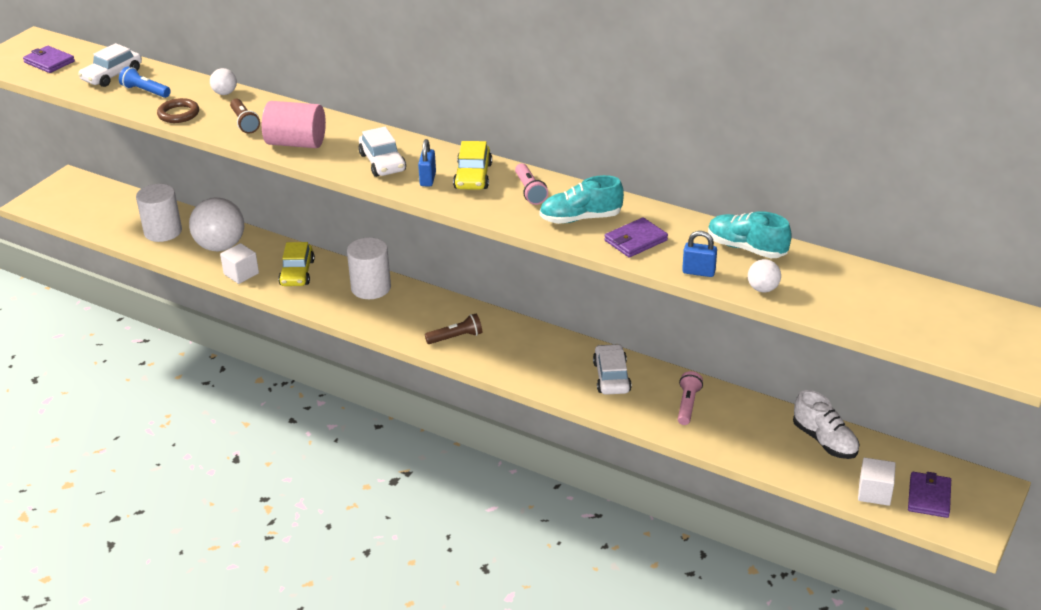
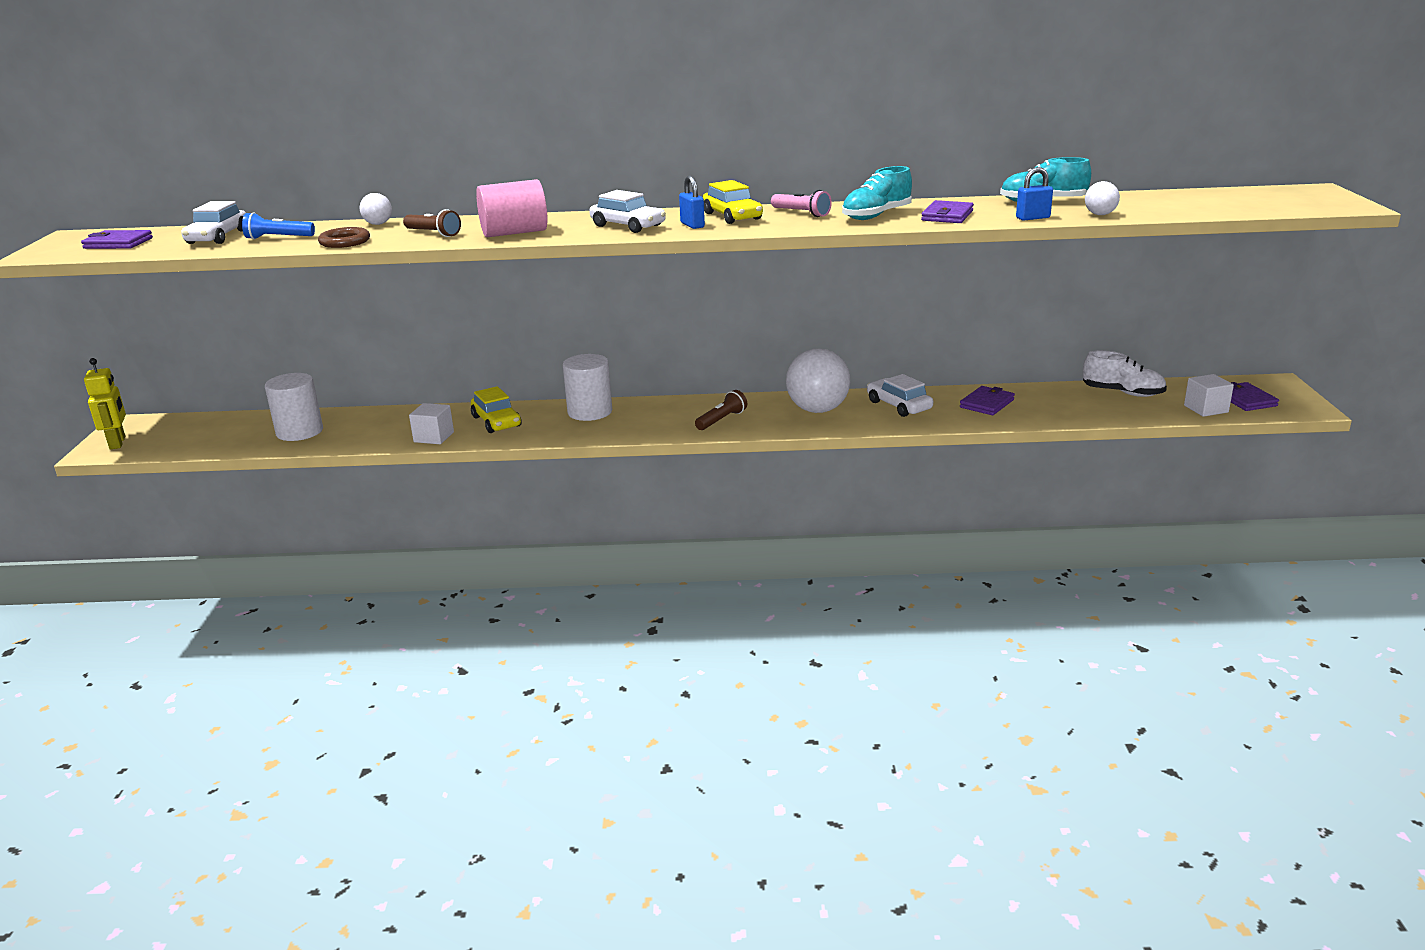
camera: 30 degrees left, 10 degrees down
white ball [189,197,244,252] -> white ball moved to [786,348,850,413]
pink flashlight [678,371,703,425] -> purple wallet [960,386,1015,415]
none -> yellow robot [84,358,126,449]

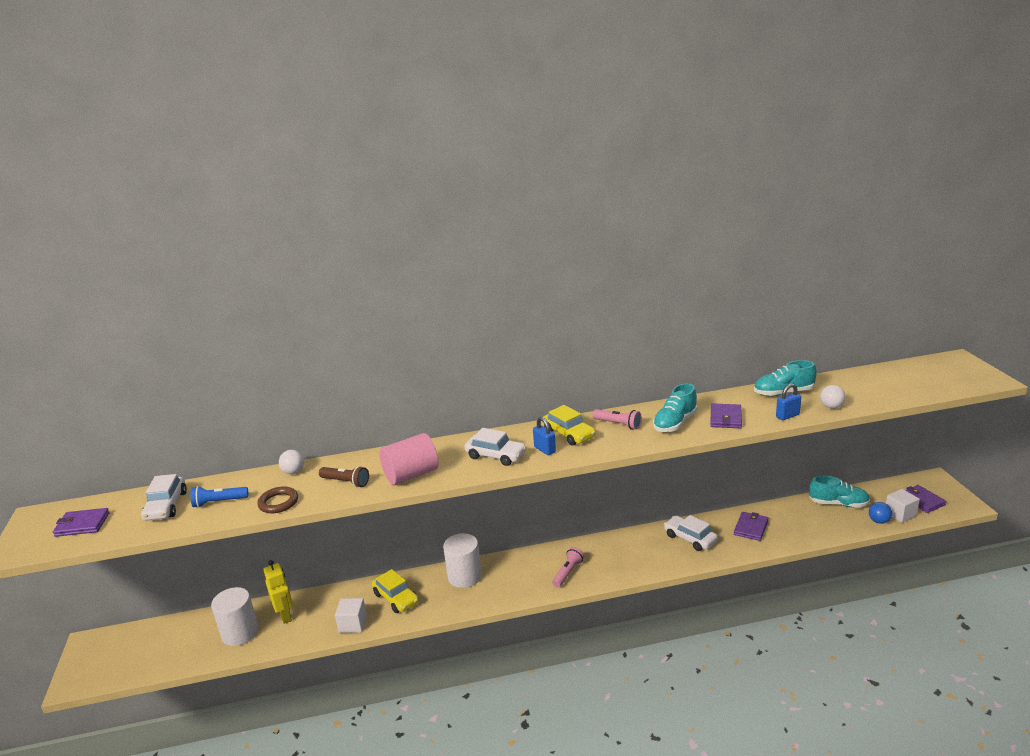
camera: 10 degrees left, 0 degrees up
yellow robot [84,358,126,449] -> yellow robot moved to [264,560,293,624]
brown flashlight [695,390,747,430] -> pink flashlight [553,547,584,588]
white ball [786,348,850,413] -> none
white shoe [1083,350,1167,397] -> turquoise shoe [809,475,870,508]
none -> blue ball [869,502,892,524]

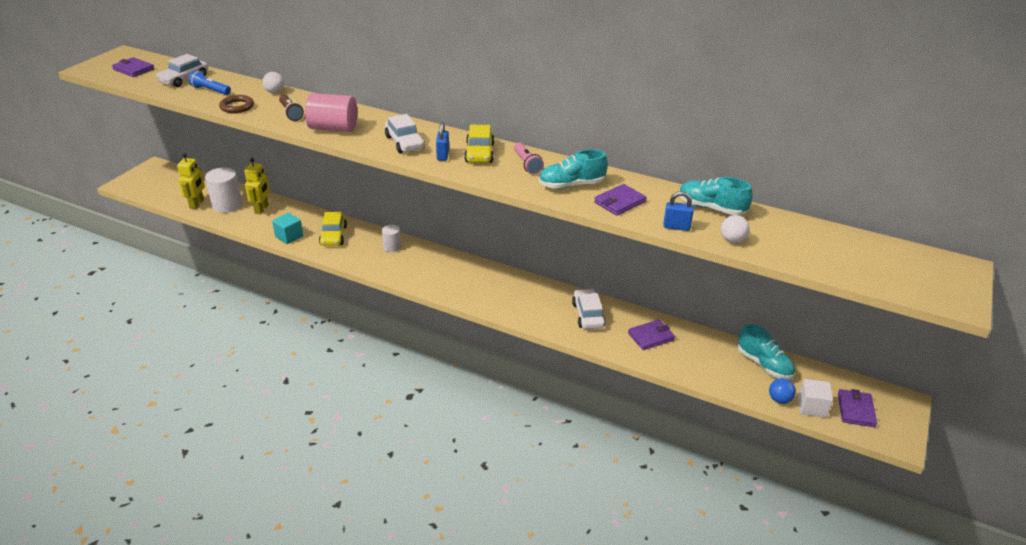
camera: 35 degrees right, 10 degrees up
white cube [335,598,367,633] -> turquoise cube [272,213,303,244]
white cylinder [443,533,482,588] -> white cylinder [382,225,401,252], size x0.57
pink flashlight [553,547,584,588] -> none
none -> yellow robot [177,153,205,209]

